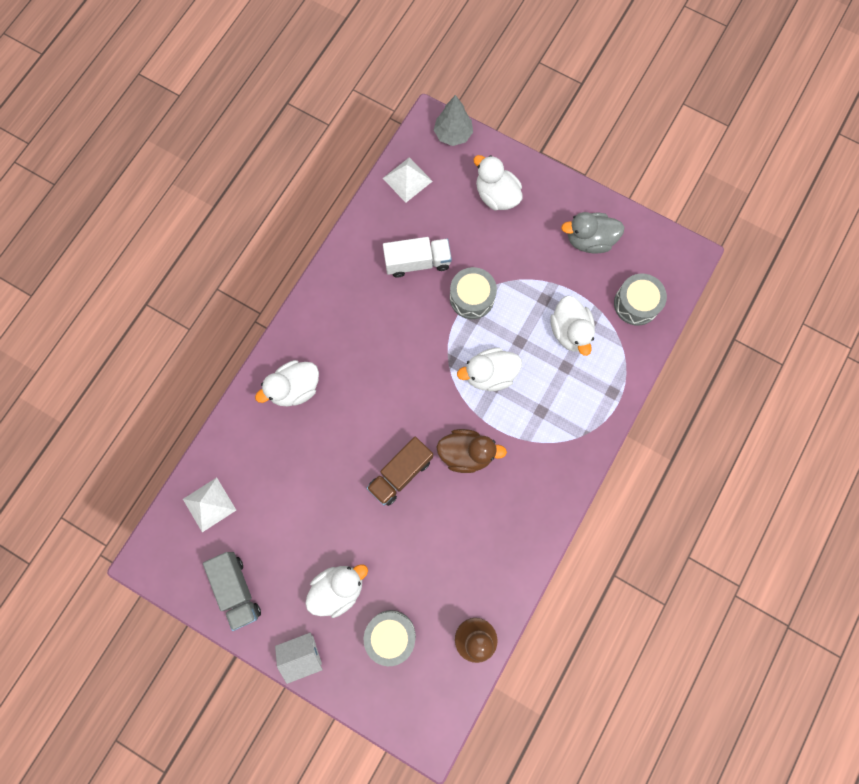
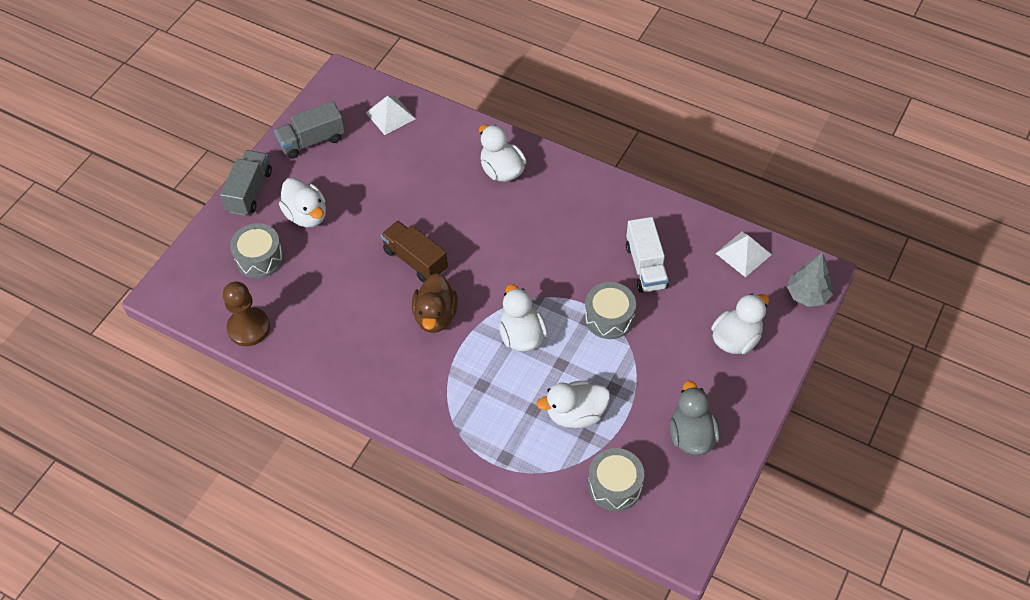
camera: 90 degrees right, 20 degrees down
white house [275,632,323,684] -> grey truck [220,150,272,216]

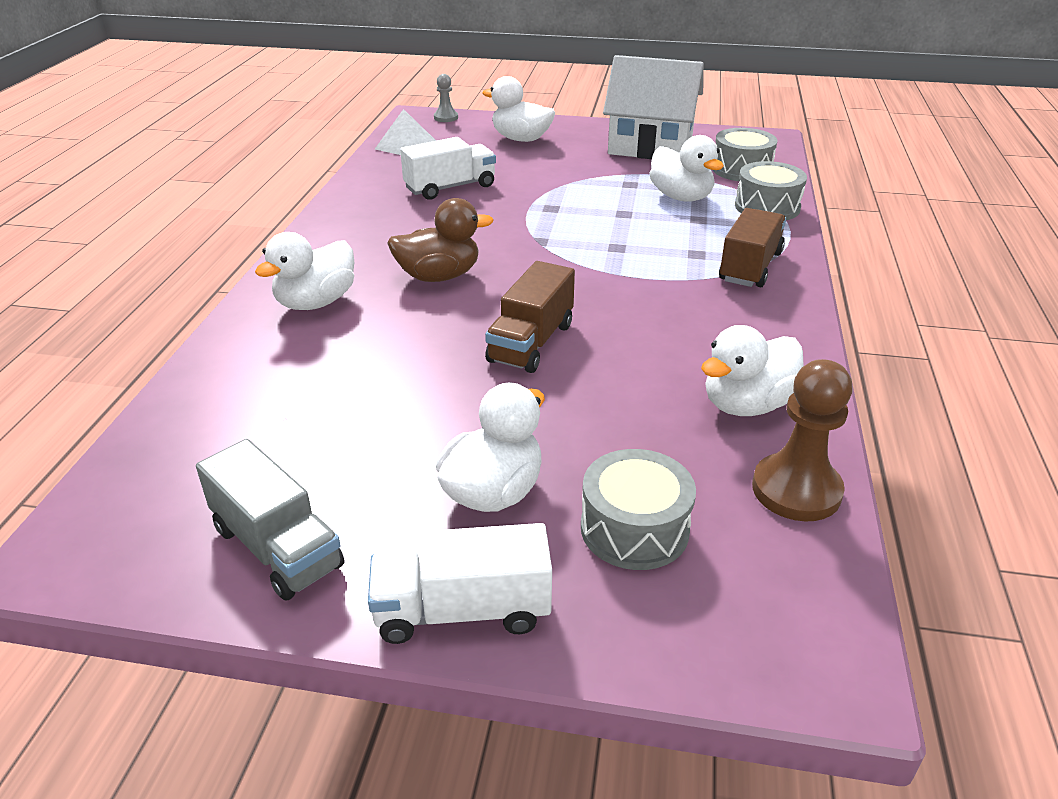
camera: 110 degrees left, 20 degrees down
grey truck [220,150,272,216] -> white truck [368,523,552,644]
white pyramid [366,96,416,135] -> none
brown duck [412,273,458,333] -> brown duck moved to [387,198,494,282]
white duck [499,284,547,352] -> white duck moved to [701,325,804,416]
grey drum [584,282,636,339] -> grey drum moved to [735,161,807,220]
grey duck [670,381,720,455] -> white house [603,55,704,159]
grey tree [787,252,833,307] -> grey pawn [434,74,458,122]
none -> brown truck [719,208,786,287]

